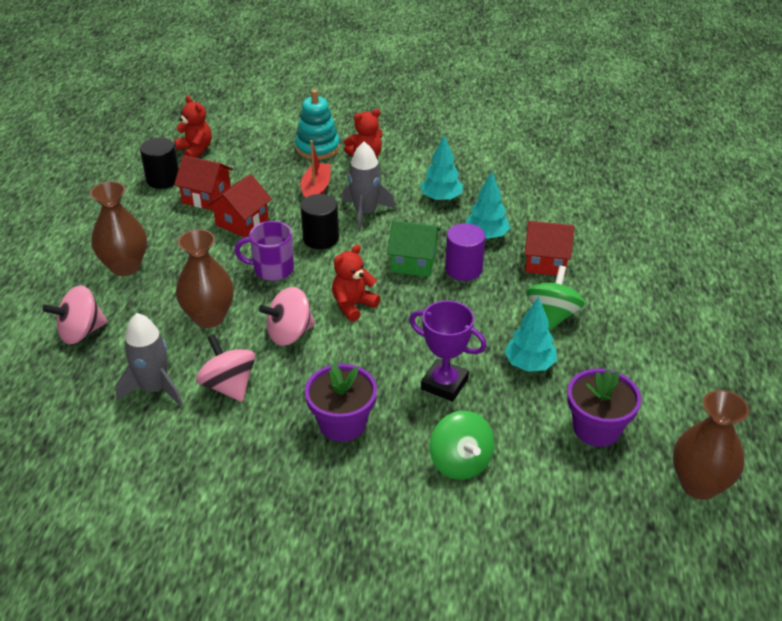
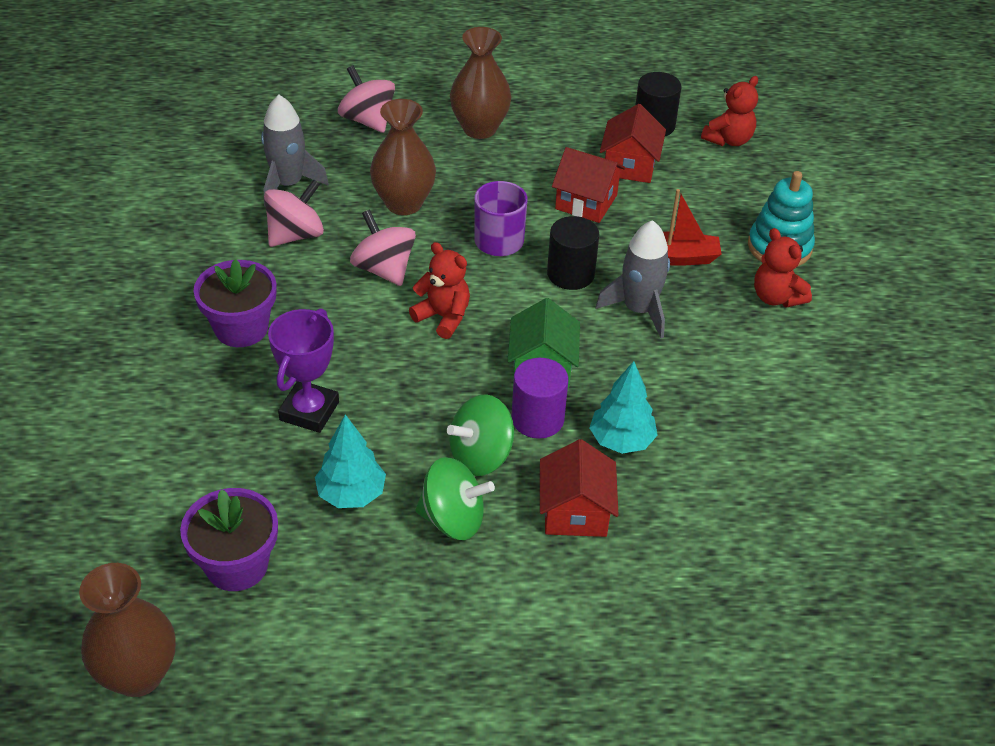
camera: 80 degrees right, 5 degrees up
turquoise tree [420,136,463,202] -> none
green spinning top [430,411,495,480] -> green spinning top moved to [447,394,514,476]

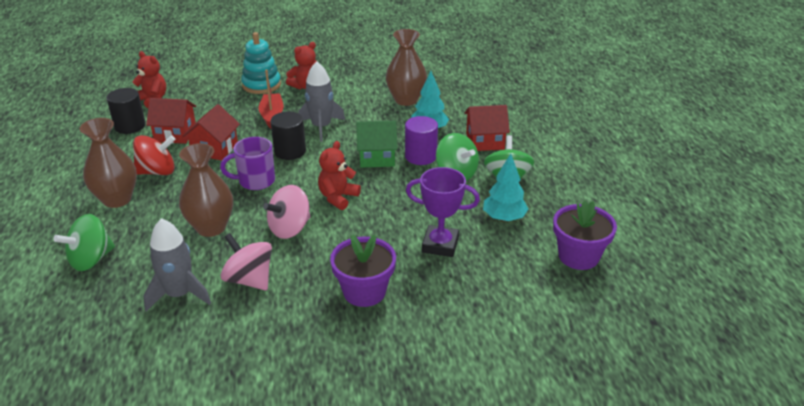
camera: 95 degrees left, 10 degrees down
brown vase [79,563,176,697] -> brown vase moved to [386,29,427,106]
pink spinning top [338,66,395,133] -> green spinning top [53,214,115,271]
none -> red spinning top [133,135,176,175]

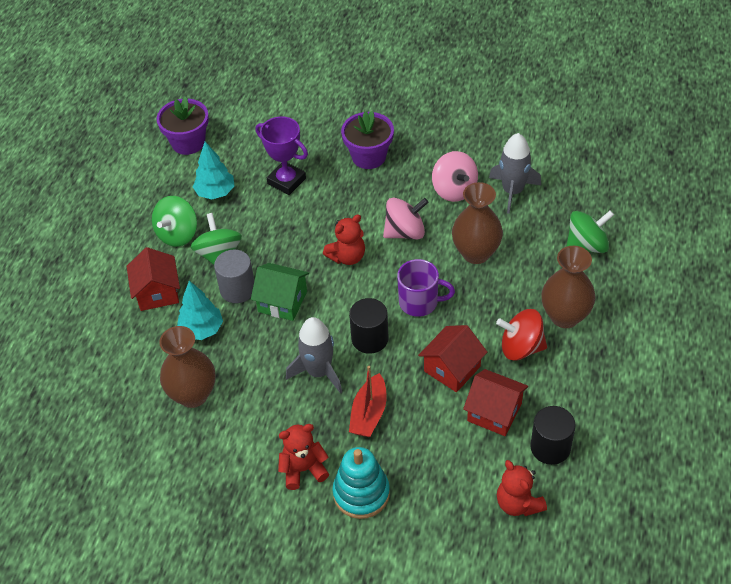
camera: 155 degrees left, 15 degrees up
purple cylinder [405,116,438,165] -> grey cylinder [214,249,254,303]
red house [464,105,510,151] -> red house turned 60 degrees clockwise [126,247,180,311]

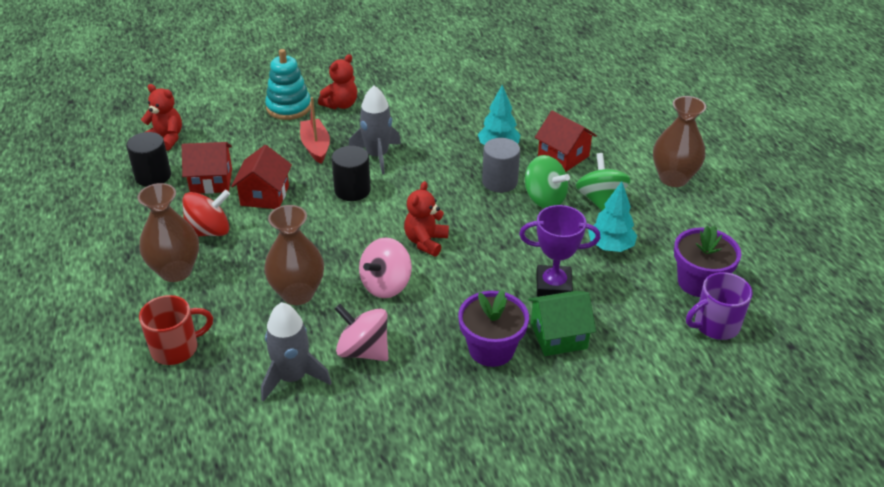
camera: 145 degrees right, 10 degrees down
brown vase [159,326,215,408] -> brown vase moved to [653,96,706,187]
green house [251,263,309,321] -> green house moved to [528,291,596,356]
purple mug [397,259,455,317] -> purple mug moved to [686,272,753,340]
green spinning top [566,210,614,253] -> red mug [139,295,213,365]

